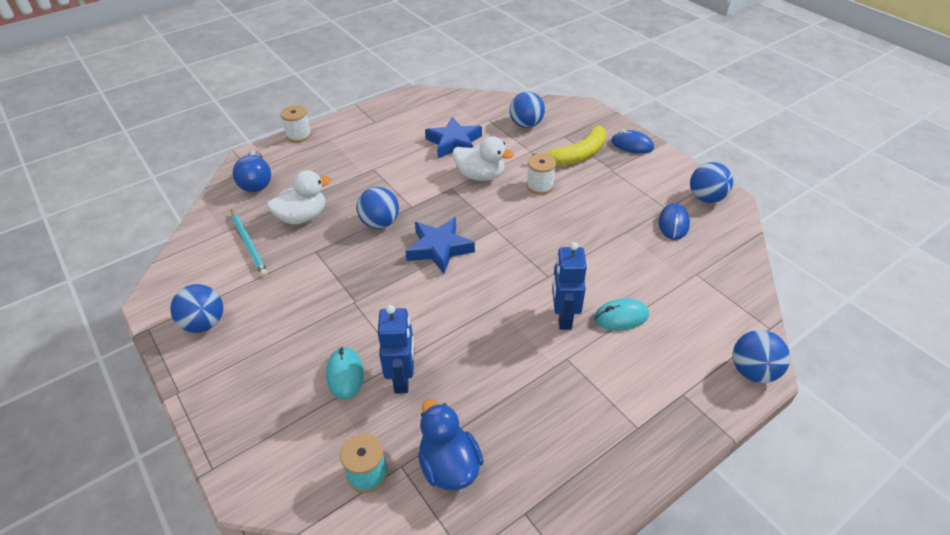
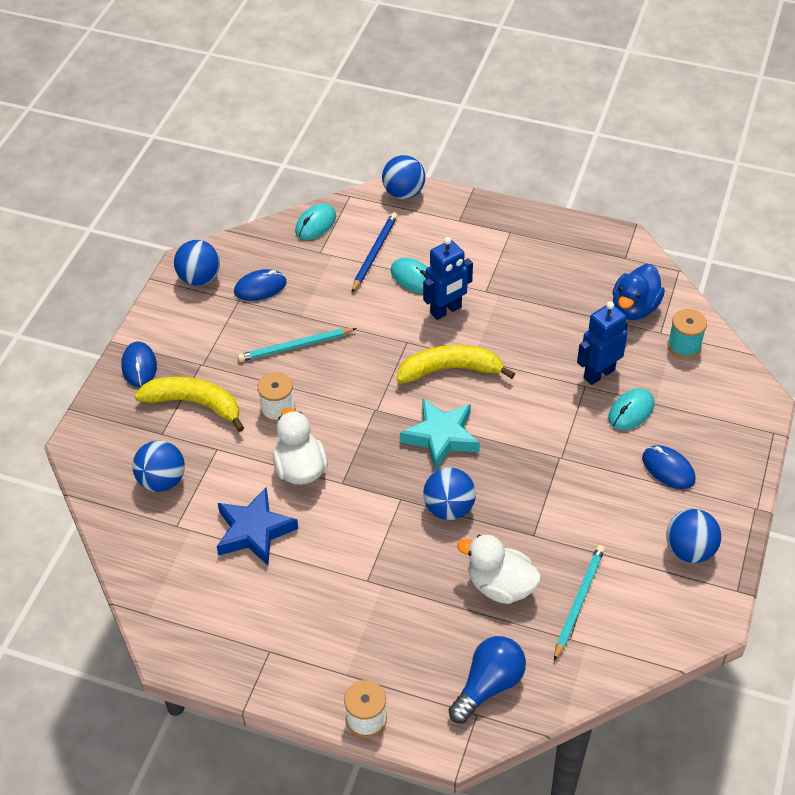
camera: 125 degrees left, 5 degrees up
blue star [405,217,475,274] -> turquoise star [400,398,480,470]
none -> turquoise pencil [238,328,357,362]
none -> turquoise mouse [295,204,336,240]
none -> blue pencil [351,213,397,293]
none -> yellow banana [397,345,515,384]
none -> blue mouse [642,445,696,489]

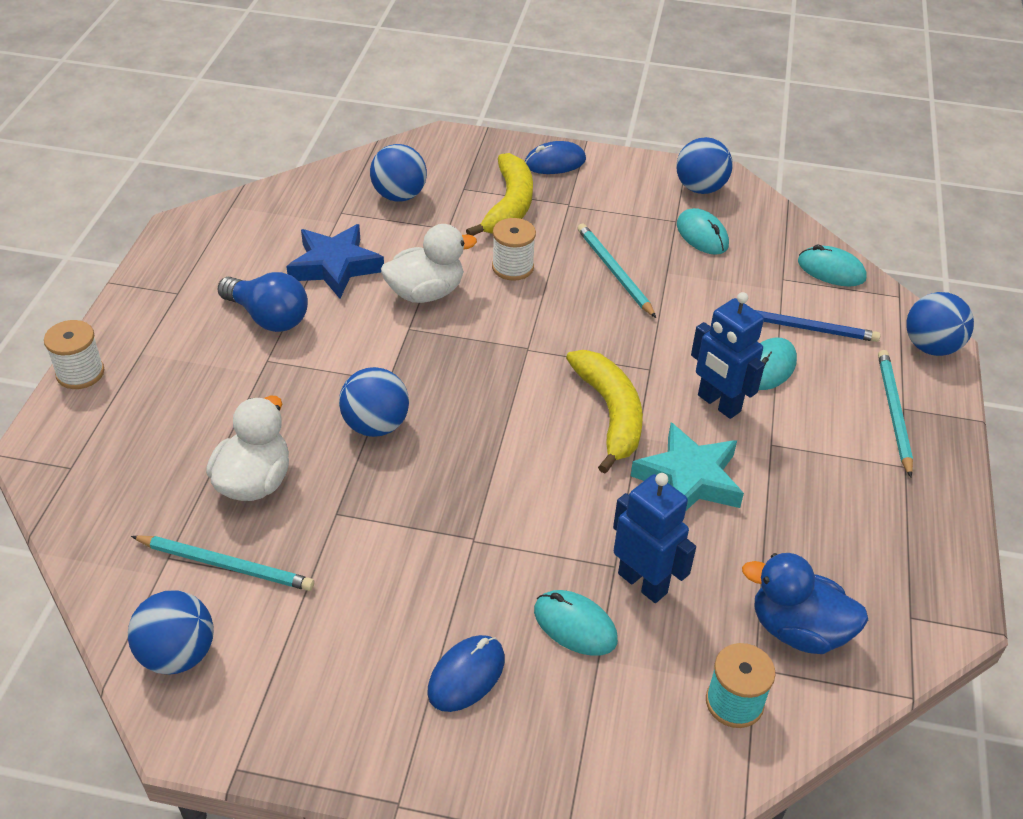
camera: 80 degrees right, 5 degrees down
blue mouse [234,269,287,301] -> turquoise mouse [677,208,729,255]
turquoise star [400,398,480,470] -> turquoise star moved to [631,422,744,511]
blue light bulb [448,636,526,723] -> blue light bulb moved to [217,272,308,332]
blue ball [666,509,721,563] -> blue ball moved to [128,590,214,674]
none -> turquoise pencil [878,350,913,478]

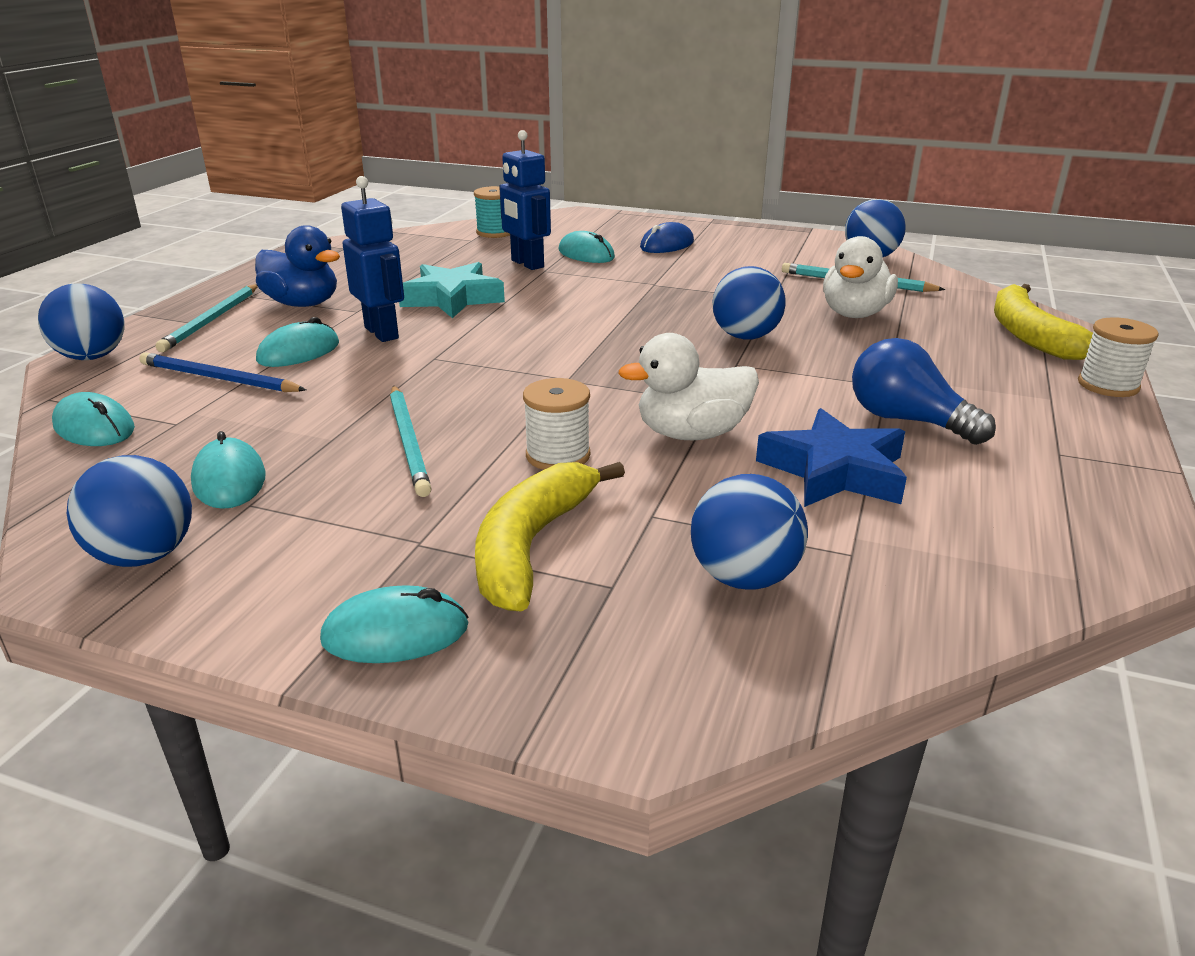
camera: 170 degrees left, 15 degrees down
blue mouse [525,141,586,174] -> turquoise mouse [320,585,469,663]
yellow banana [566,350,643,474] -> yellow banana moved to [994,284,1093,360]
blue duck [742,553,868,654] -> blue duck moved to [255,225,340,307]

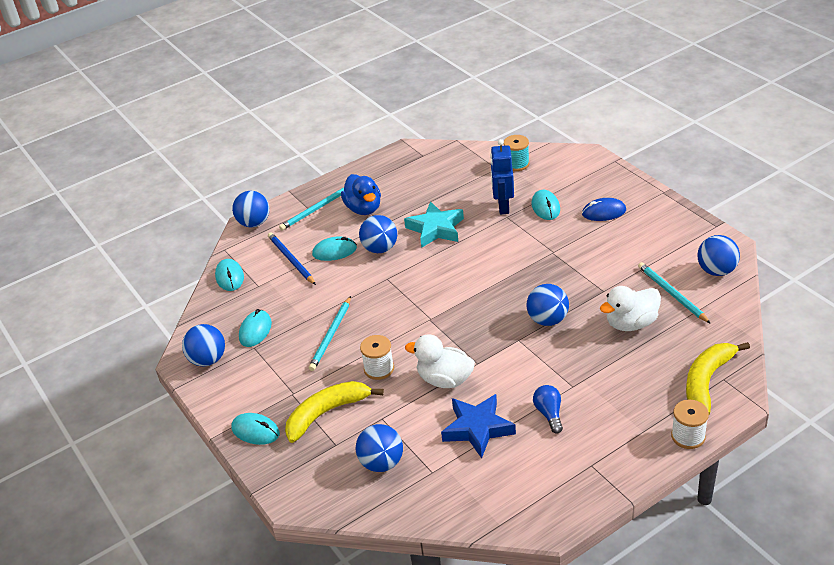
camera: 40 degrees right, 10 degrees up
blue robot [341,176,404,342] -> blue ball [359,215,397,253]
blue light bulb [852,338,996,445] -> blue light bulb [533,385,563,434], size x0.66

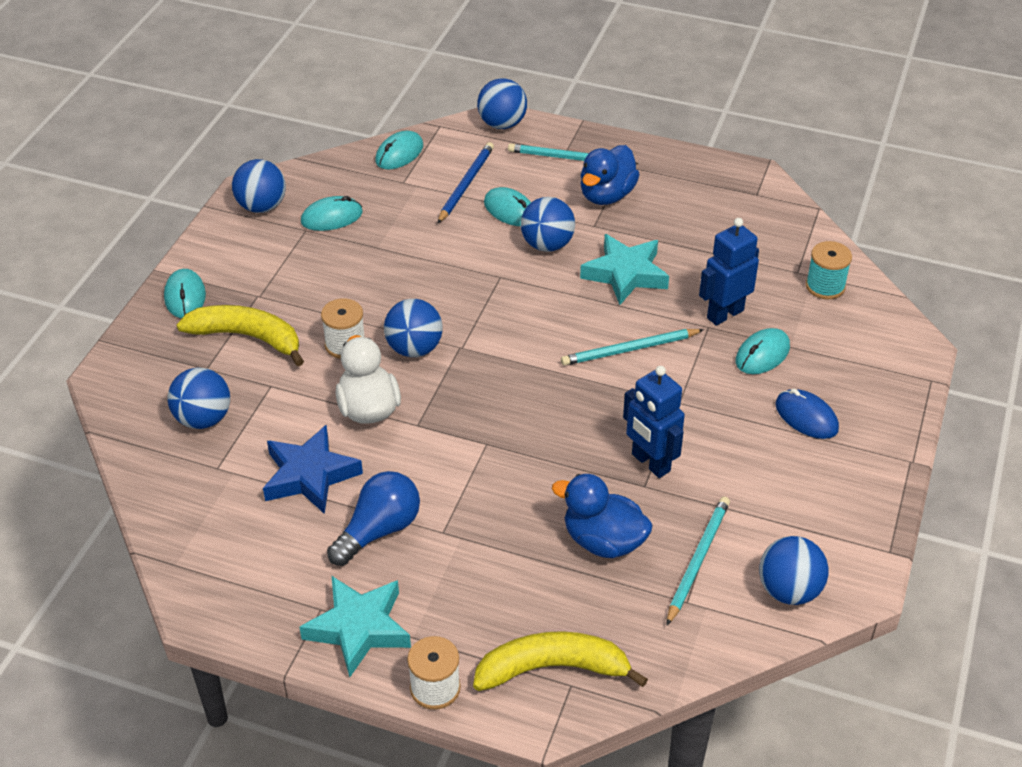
camera: 50 degrees right, 5 degrees up
turquoise pencil [309,296,351,371] -> turquoise pencil moved to [561,329,704,366]
blue ball [526,284,569,326] -> blue ball moved to [384,299,443,357]
blue light bulb [533,385,563,434] -> blue light bulb [327,471,420,566], size x1.51
white duck [600,286,661,331] -> blue duck [552,474,653,558]
none -> turquoise star [299,576,411,677]
none -> blue robot [623,366,685,478]

